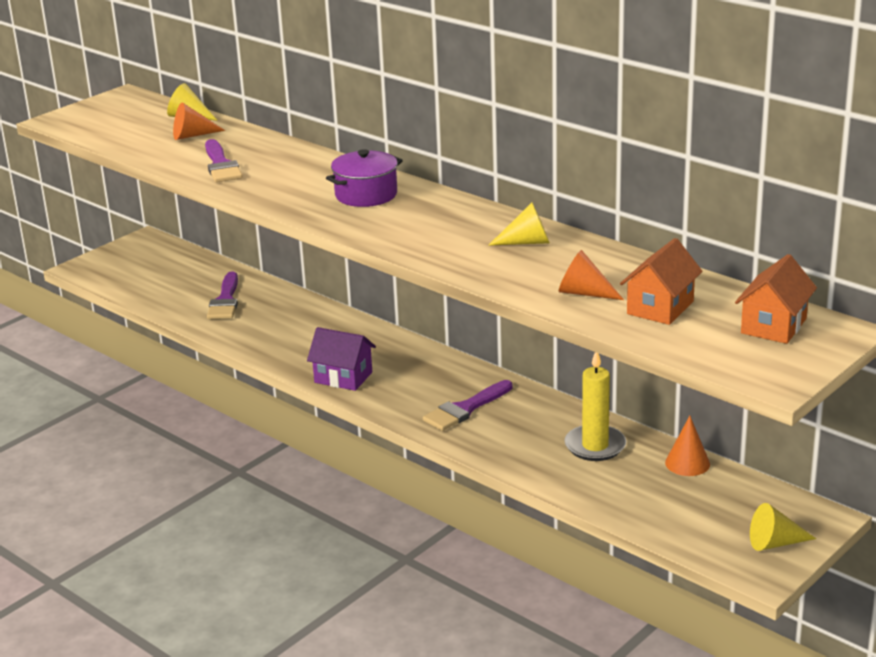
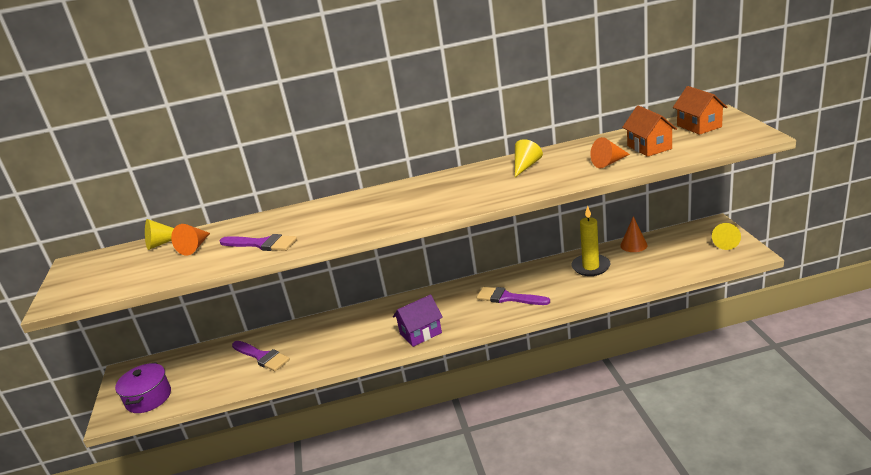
camera: 50 degrees left, 0 degrees up
purple pot [326,149,403,207] -> purple pot moved to [115,362,171,413]
purple brush [423,380,513,431] -> purple brush turned 120 degrees clockwise [477,287,550,305]

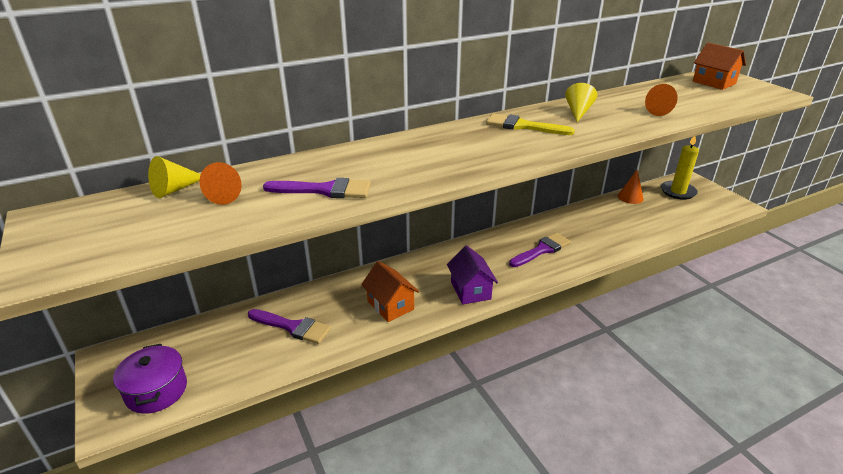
camera: 20 degrees left, 5 degrees up
purple house [393,294,443,347] -> purple house turned 60 degrees counterclockwise [447,246,498,305]
purple brush [477,287,550,305] -> purple brush turned 135 degrees clockwise [509,233,571,267]
yellow candle [571,206,610,276] -> yellow candle moved to [661,136,699,200]
orange house [622,105,677,157] -> orange house moved to [361,261,419,322]
yellow cone [712,223,741,250] -> none
none -> yellow brush [486,113,575,135]

